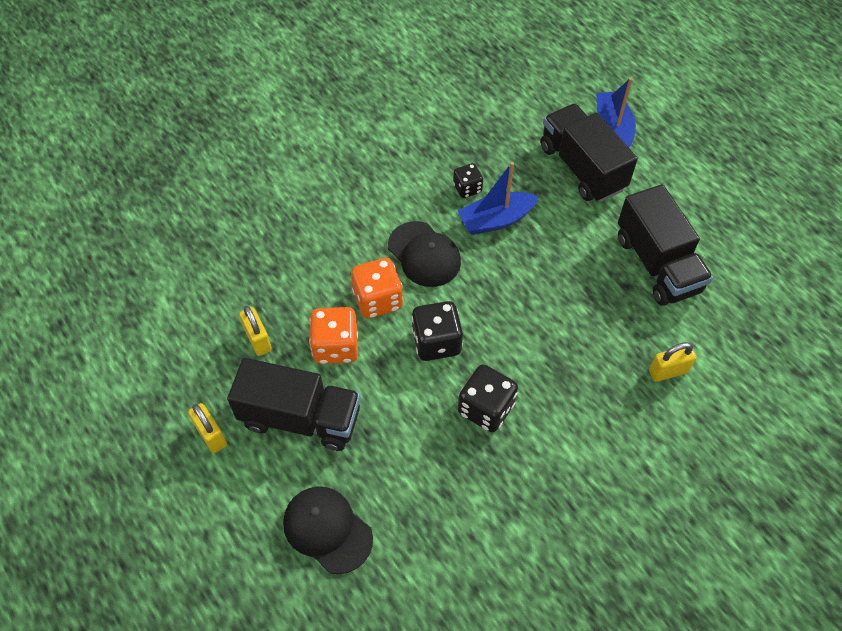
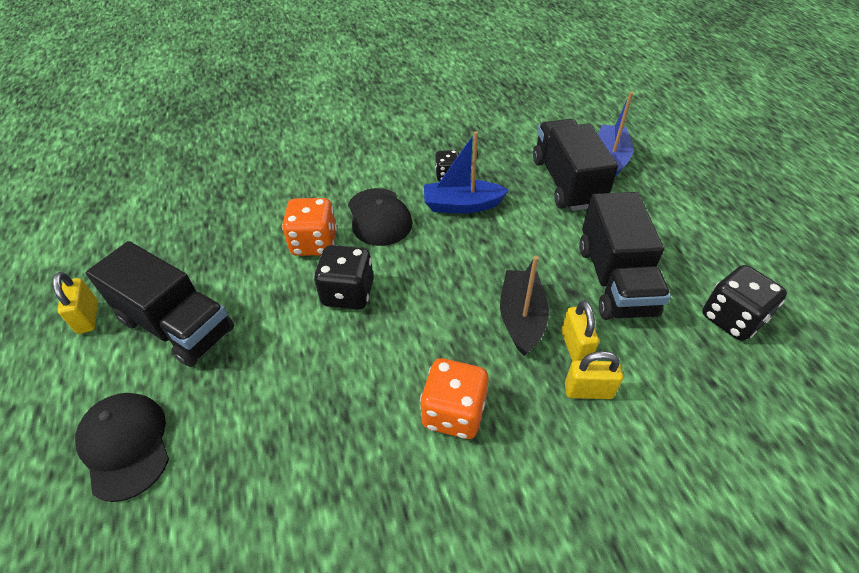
camera: 20 degrees right, 10 degrees down
yellow padlock [239,306,272,356] -> yellow padlock moved to [561,300,599,362]
orange dice [309,307,358,364] -> orange dice moved to [420,358,489,439]
black dice [458,364,518,432] -> black dice moved to [702,265,787,341]
none -> black boat [500,256,549,356]

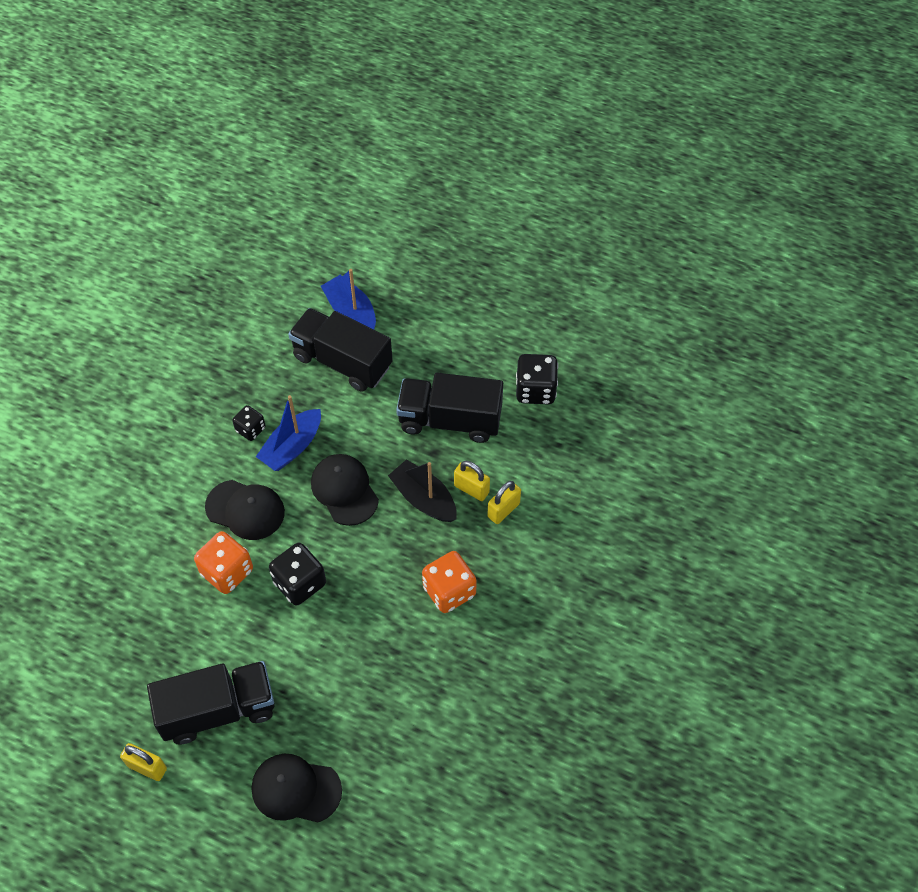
camera: 50 degrees left, 10 degrees up
black truck [579,192,671,320] -> black truck turned 150 degrees clockwise [396,373,503,443]
none -> black cap [311,454,379,526]

